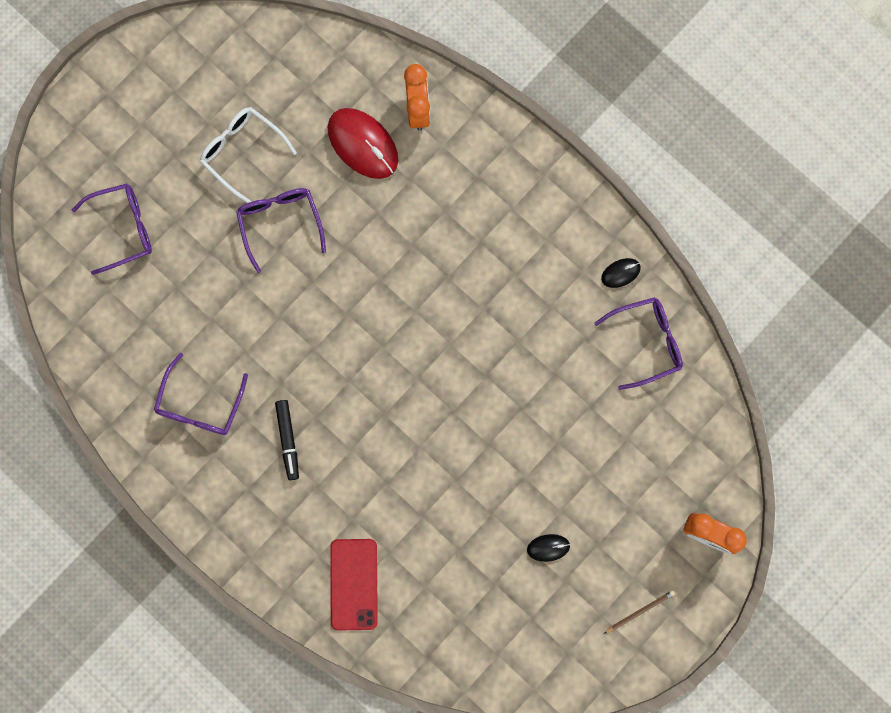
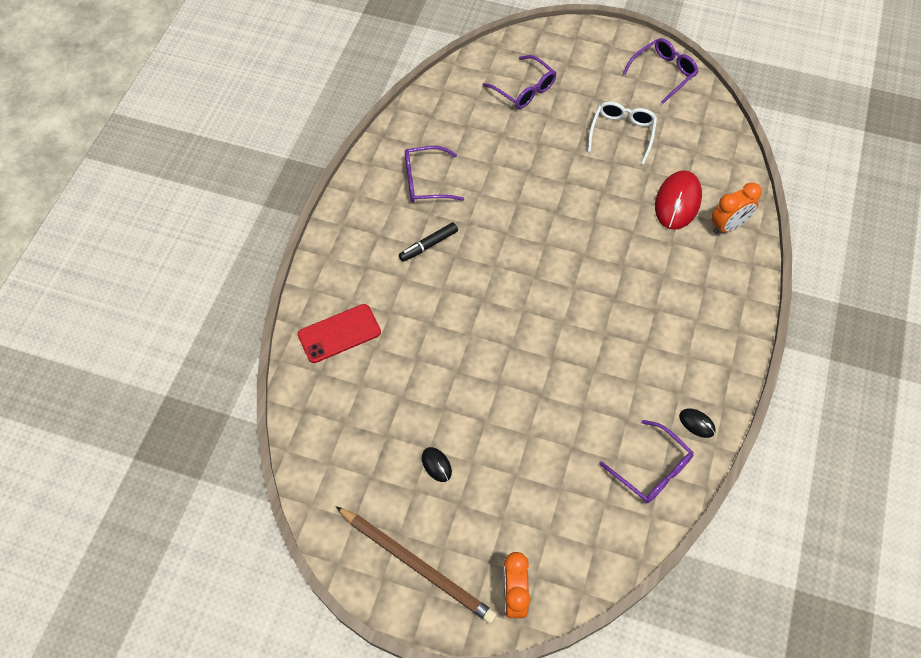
camera: 65 degrees right, 20 degrees down
purple glasses [236,188,326,273] -> purple glasses moved to [623,38,698,104]
brown pencil [604,591,675,634] -> brown pencil [336,506,497,624], size x2.48

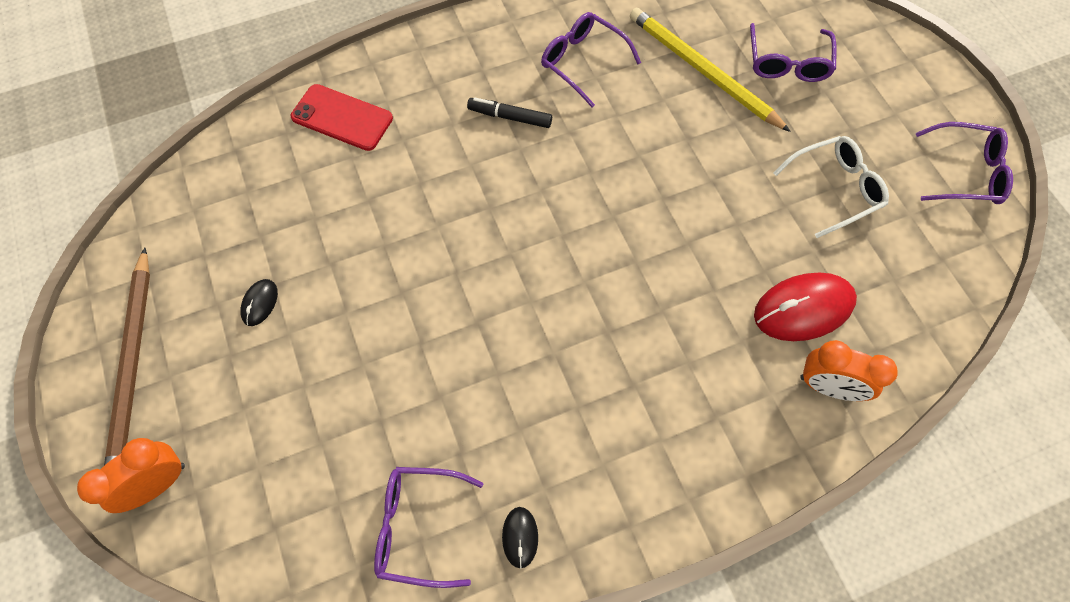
camera: 50 degrees right, 5 degrees up
purple glasses [599,420,693,503] -> purple glasses turned 90 degrees clockwise [374,467,483,588]
none -> yellow pencil [630,8,791,132]

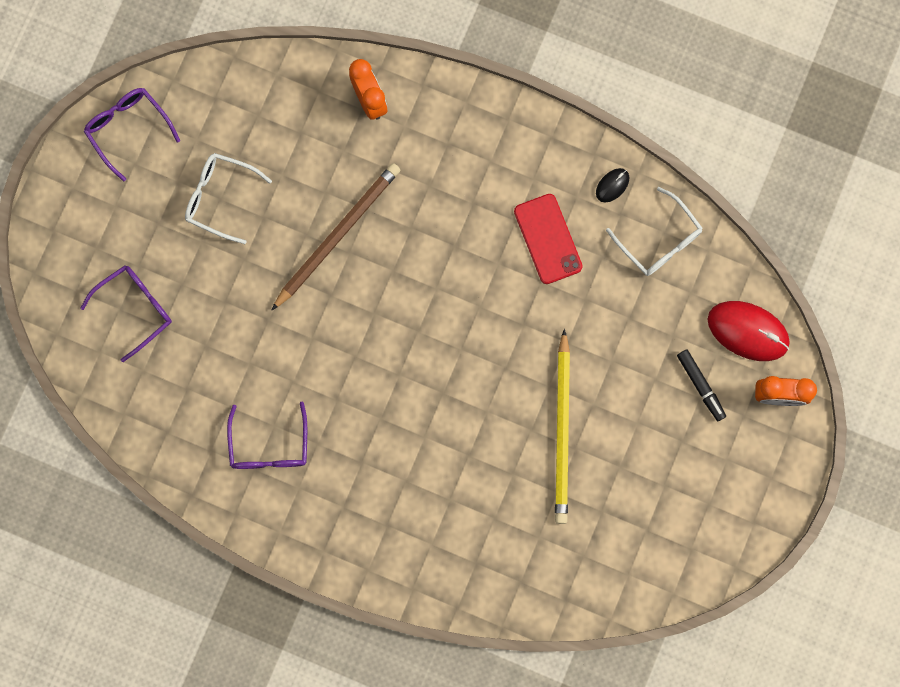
camera: 135 degrees left, 15 degrees up
brown pencil [104,248,150,465] -> brown pencil moved to [271,163,400,311]
black mouse [240,279,278,326] -> none
red phone [291,84,393,151] -> red phone moved to [514,194,583,284]
purple glasses [374,467,483,588] -> white glasses [606,187,703,276]
black marker [467,97,552,128] -> black marker moved to [677,349,726,421]
yellow pencil [630,8,791,132] -> yellow pencil moved to [555,329,570,524]
red mouse [754,272,857,341] -> red mouse moved to [708,301,790,361]

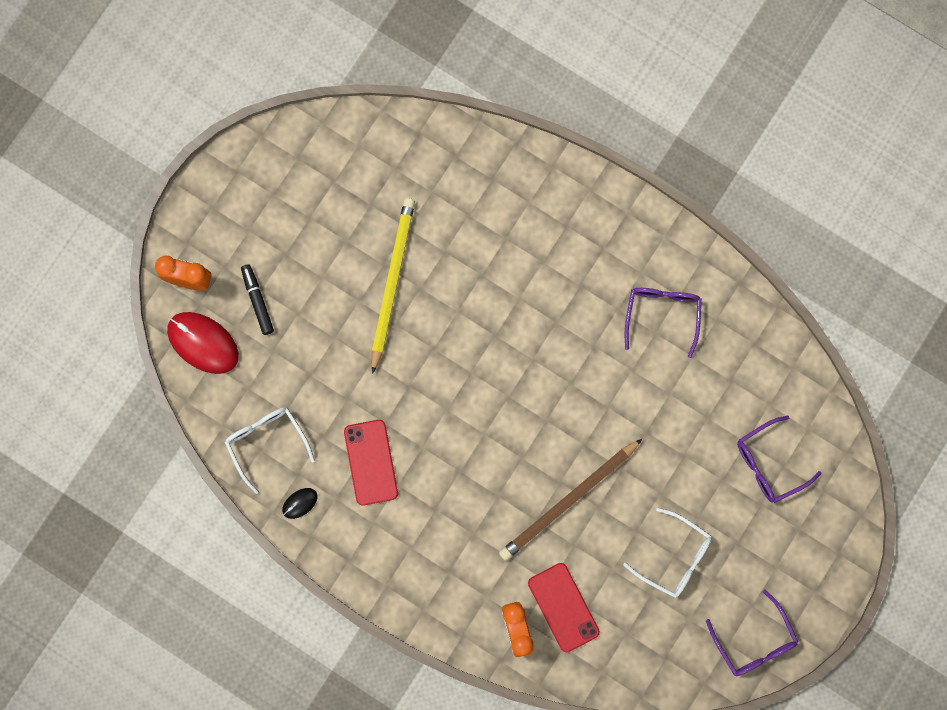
camera: 170 degrees left, 0 degrees up
none -> red phone [528,563,600,652]

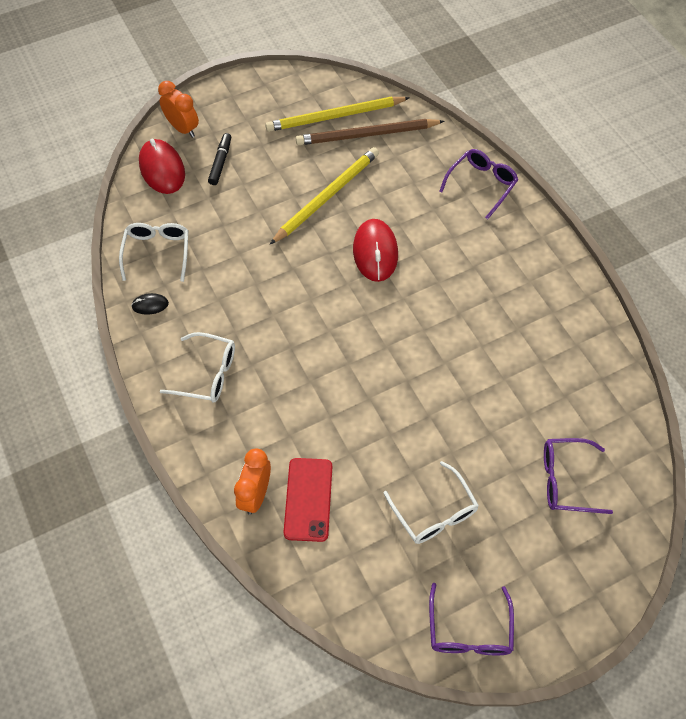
camera: 30 degrees right, 20 degrees down
red phone [344,420,398,506] -> none
brown pencil [499,439,642,561] -> brown pencil moved to [296,119,445,145]
purple glasses [625,288,702,358] -> purple glasses moved to [439,149,518,219]
none -> white glasses [160,332,235,402]
none -> yellow pencil [265,97,410,132]
none -> red mouse [353,219,398,282]

